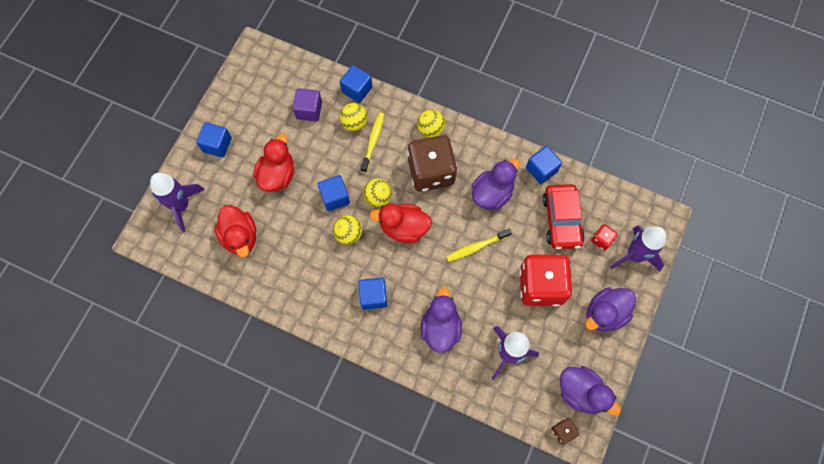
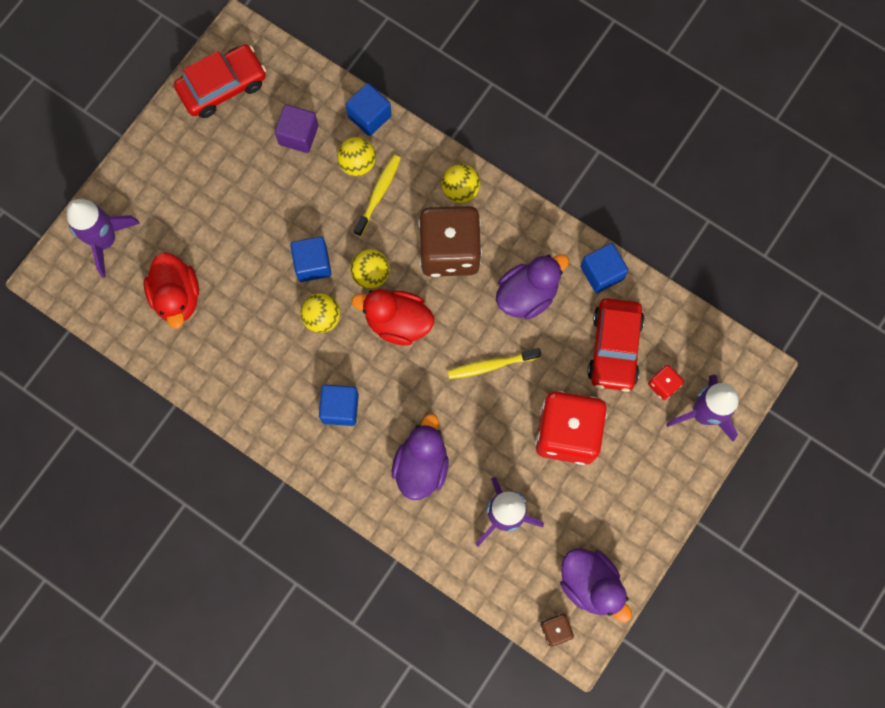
camera: 10 degrees right, 5 degrees up
blue cube [196,122,232,158] -> none
red duck [253,134,294,192] -> none
purple duck [585,287,636,332] -> none
none -> red car [174,44,266,118]

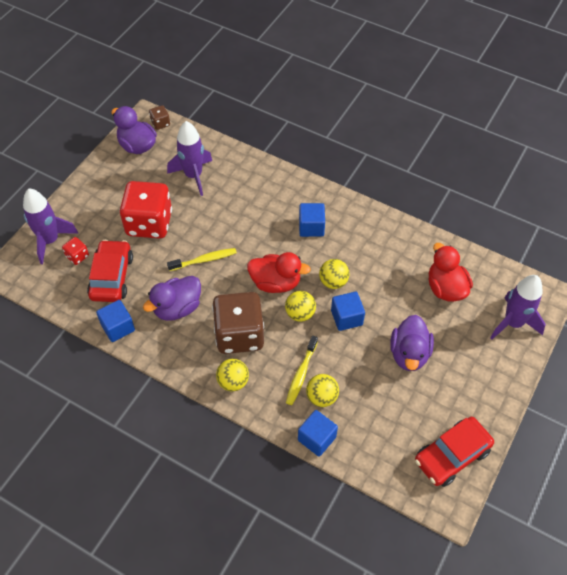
camera: 175 degrees right, 20 degrees down
purple cube [275,104,318,153] -> none
purple duck [392,414,449,500] -> purple duck moved to [390,315,434,371]

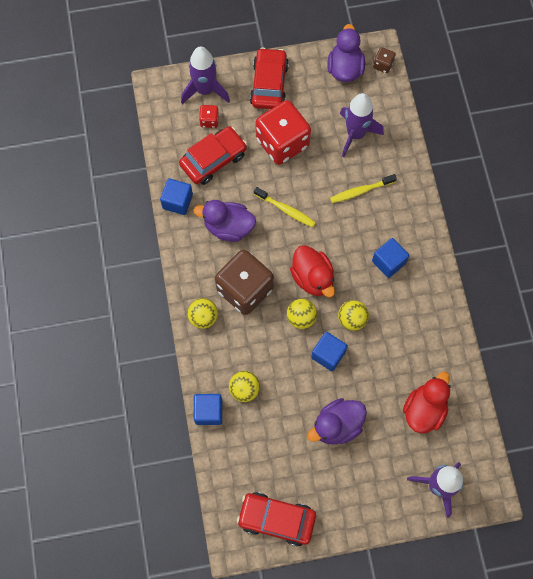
camera: 50 degrees right, 15 degrees up
yellow toothbrush [286,336,318,405] -> yellow toothbrush moved to [330,174,397,203]
none -> red car [250,48,289,109]

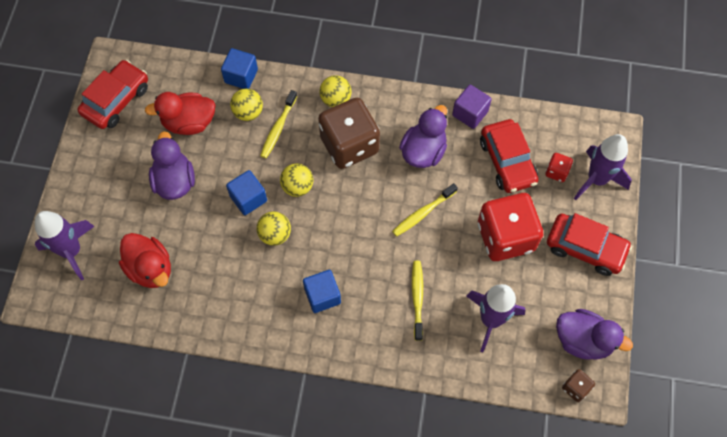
camera: 110 degrees right, 5 degrees down
blue cube [160,178,193,215] -> purple cube [452,85,492,129]
red duck [290,245,335,297] -> red duck moved to [145,92,215,135]
none -> yellow toothbrush [260,90,297,158]

